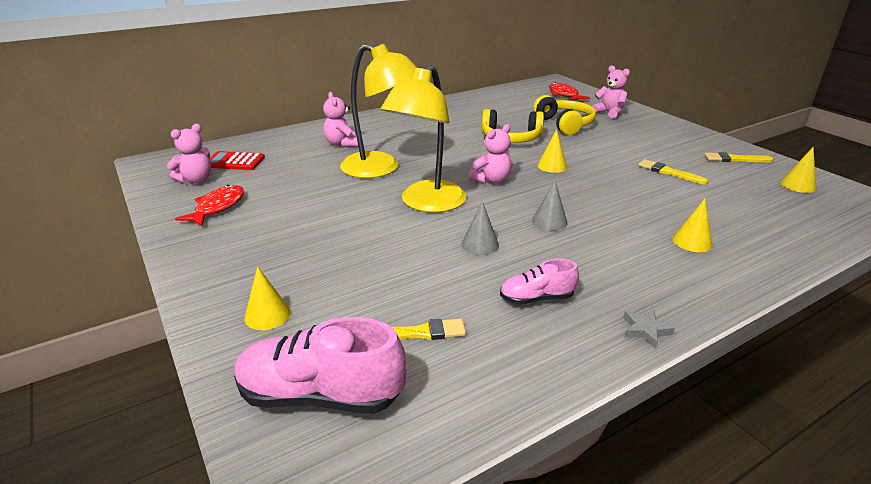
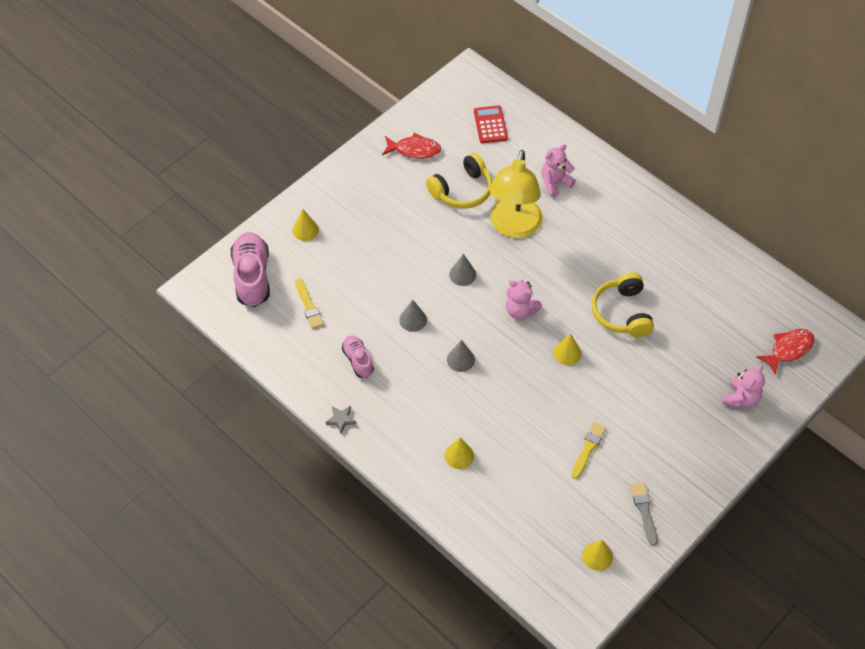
camera: 75 degrees right, 25 degrees up
pink teddy bear [167,124,211,184] -> none
yellow lamp [380,65,466,213] -> grey cone [449,254,476,286]
yellow headphones [533,95,596,135] -> yellow headphones moved to [426,153,492,209]
yellow brush [704,152,773,162] -> grey brush [630,482,658,546]

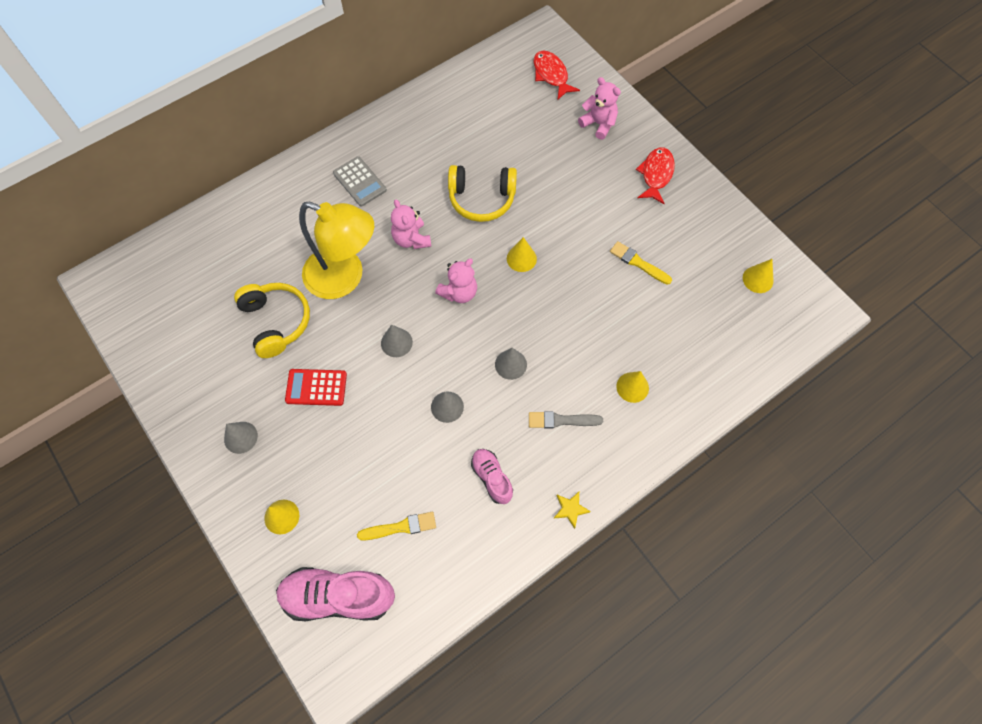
camera: 80 degrees left, 10 degrees up
grey star [326,406,357,434] -> yellow star [554,492,591,529]
pink shoe [342,335,374,378] -> pink shoe turned 75 degrees clockwise [471,449,513,504]
red fish [382,133,441,159] -> red fish moved to [636,147,675,204]
red calculator [474,105,508,143] -> red calculator moved to [285,369,347,406]
pink teddy bear [541,144,576,197] -> pink teddy bear moved to [391,200,431,249]
grey brush [630,482,658,546] -> grey brush moved to [529,411,603,429]
none -> grey cone [224,422,258,454]
none -> grey calculator [333,156,387,206]

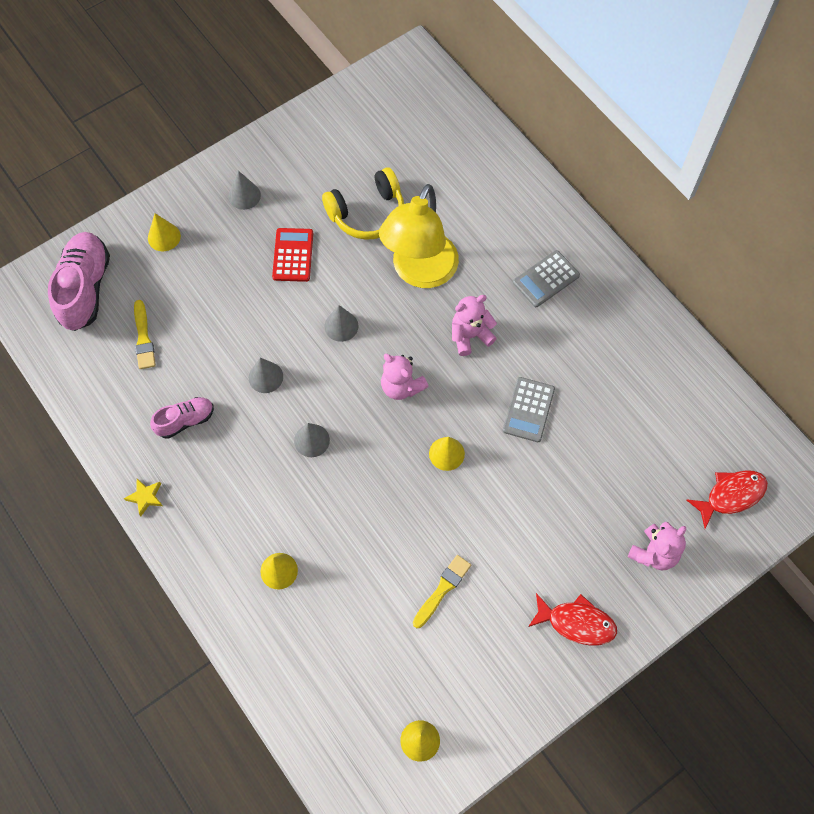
camera: 90 degrees right, 0 degrees up
yellow headphones [448,165,517,222] -> grey calculator [503,377,555,442]
grey brush [529,411,603,429] -> none

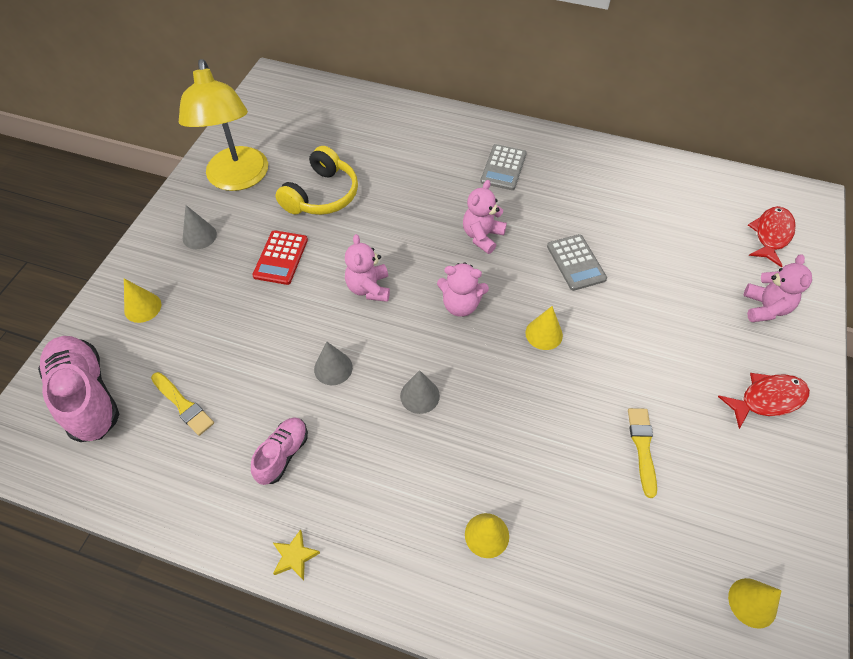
camera: 35 degrees left, 10 degrees down
red calculator [272,228,313,282] -> red calculator turned 135 degrees counterclockwise [252,230,308,285]
grey cone [324,305,358,342] -> pink teddy bear [345,234,390,302]
yellow lamp [379,184,459,288] -> yellow lamp moved to [179,59,268,191]

